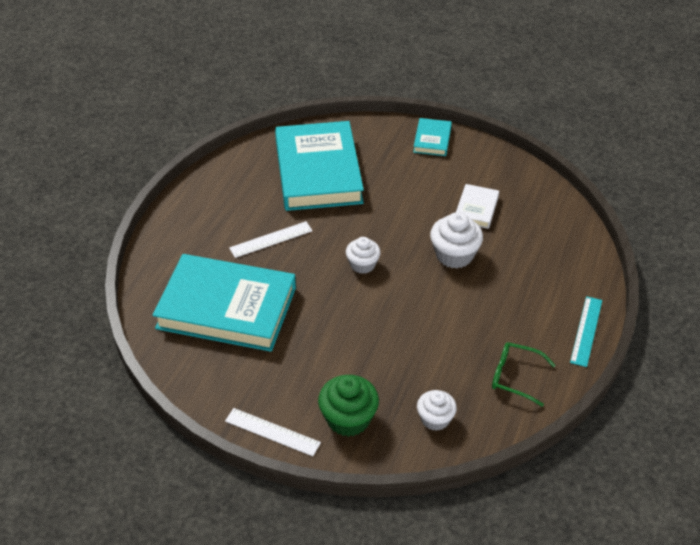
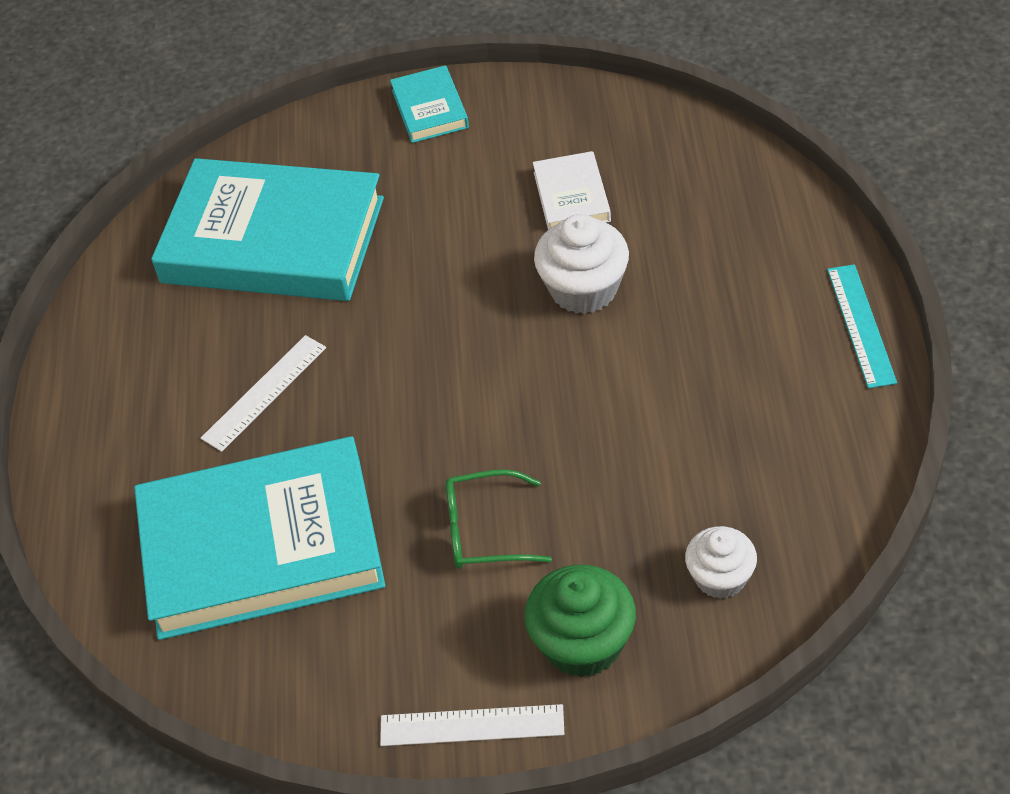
camera: 20 degrees left, 5 degrees up
turquoise book [275,121,364,211] -> turquoise book turned 45 degrees counterclockwise [151,158,384,301]
white cupcake [346,237,381,274] -> none
green glasses [492,342,556,407] -> green glasses moved to [446,469,552,569]

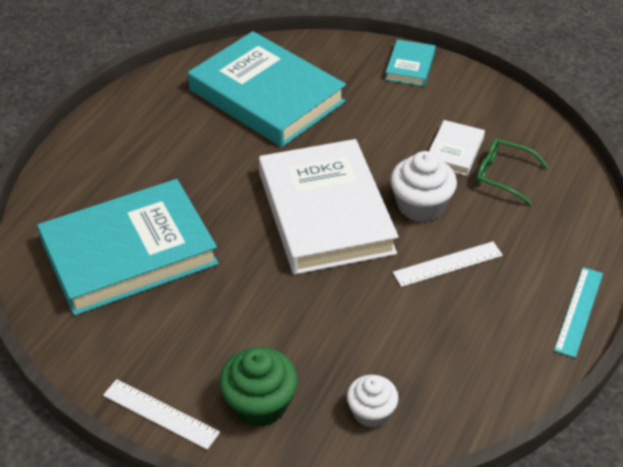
camera: 25 degrees right, 5 degrees down
turquoise book [134,436,385,640] -> turquoise book turned 45 degrees counterclockwise [37,179,219,316]
white ruler [201,335,326,452] -> white ruler moved to [393,241,503,287]
green glasses [446,469,552,569] -> green glasses moved to [476,138,549,205]
none -> white book [259,139,399,275]

